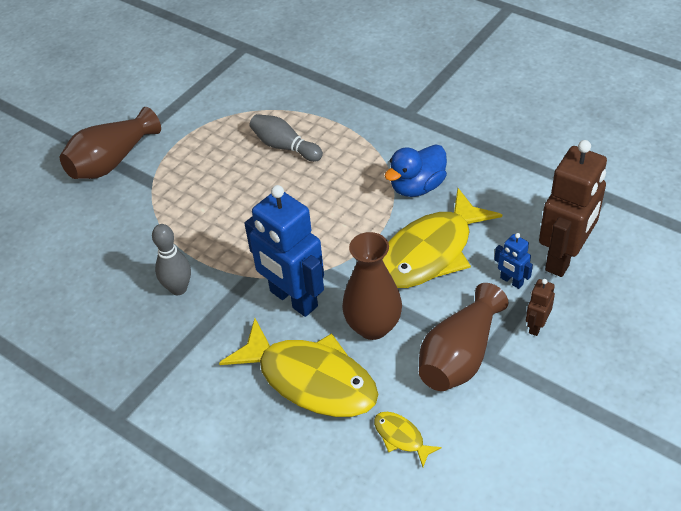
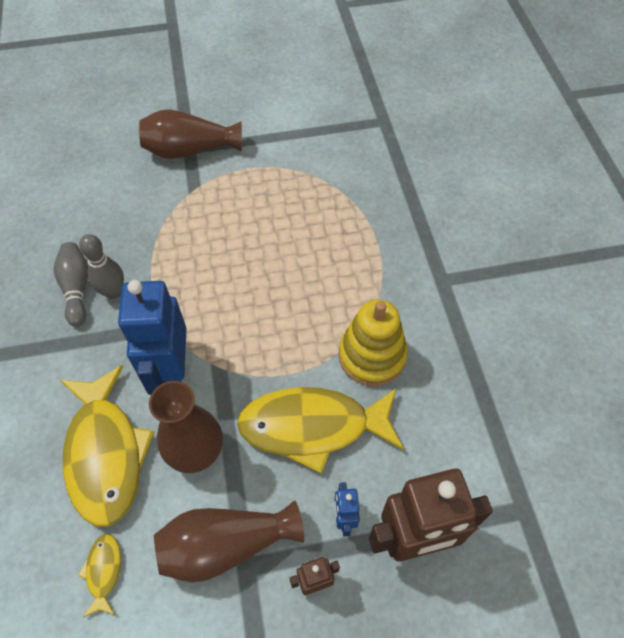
camera: 40 degrees right, 10 degrees up
grey bowling pin [250,114,323,162] -> grey bowling pin moved to [54,242,88,327]
blue duck [385,145,447,197] -> yellow stacking toy [339,299,408,386]

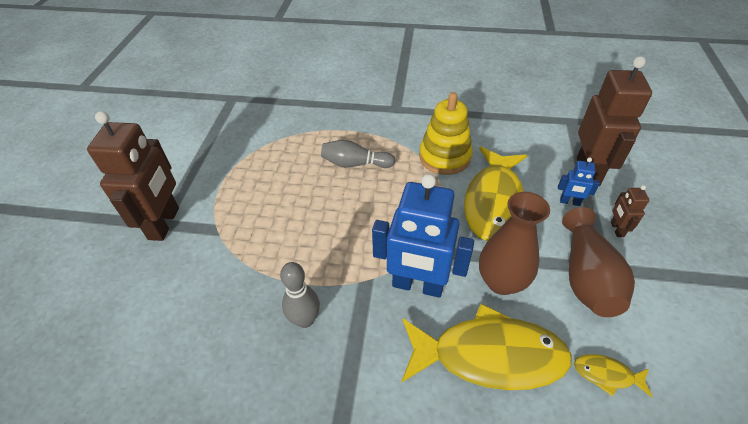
camera: 70 degrees left, 10 degrees down
grey bowling pin [54,242,88,327] -> grey bowling pin moved to [321,140,395,168]
brown vase [139,109,242,159] -> brown robot [87,111,179,241]

